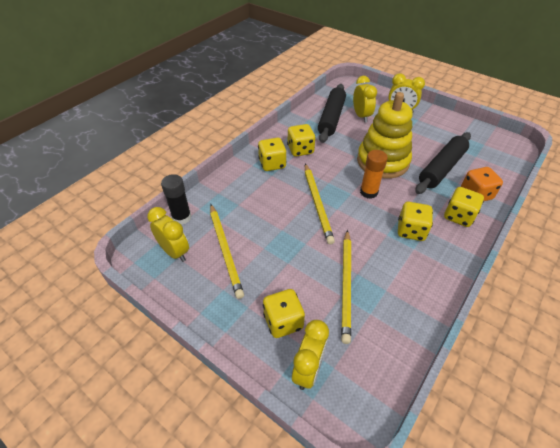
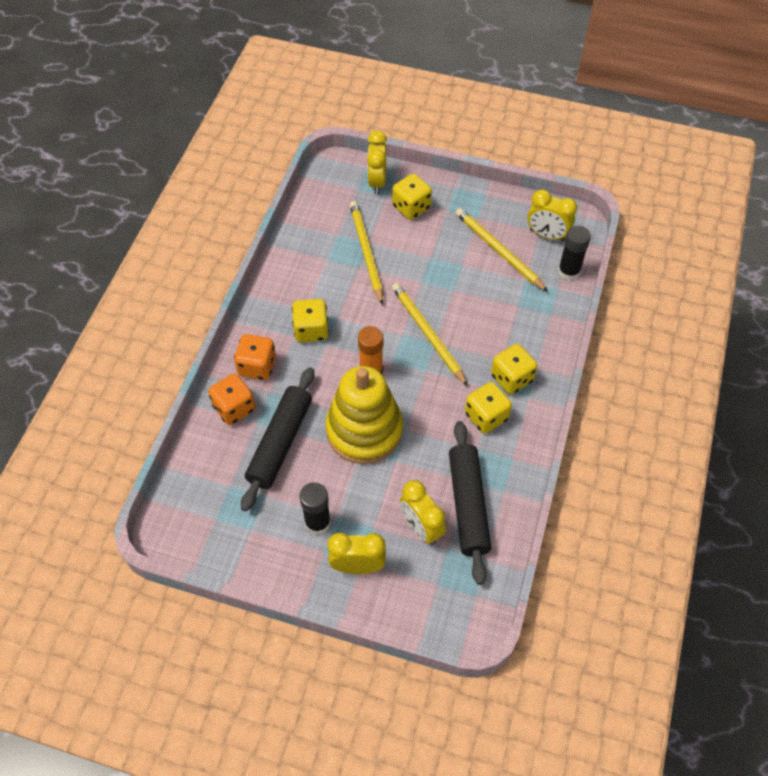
camera: 160 degrees right, 10 degrees up
yellow dice [444,187,484,227] -> orange dice [234,334,276,380]
none -> black glue stick [300,482,331,535]

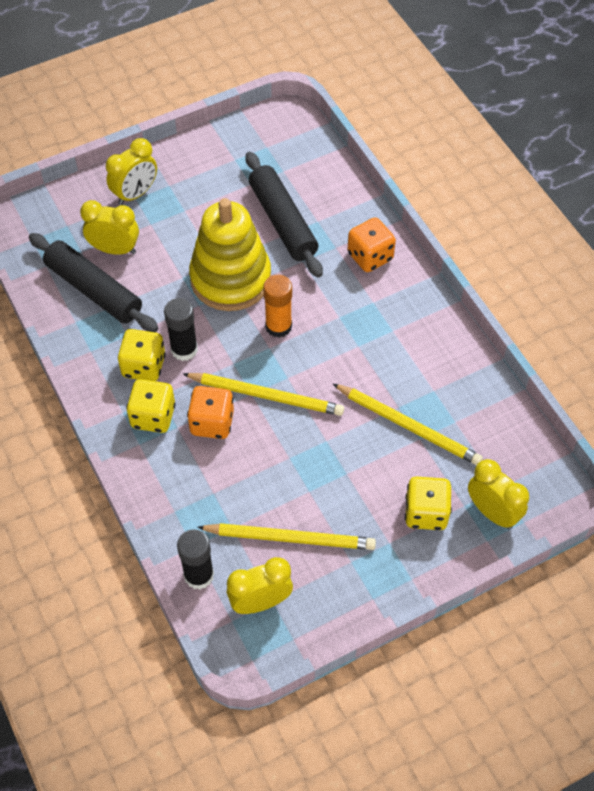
camera: 135 degrees right, 0 degrees up
orange dice [208,374,256,425] -> orange dice moved to [187,386,234,439]
yellow dice [292,299,329,343] -> none
black glue stick [300,482,331,535] -> black glue stick moved to [164,298,198,361]

